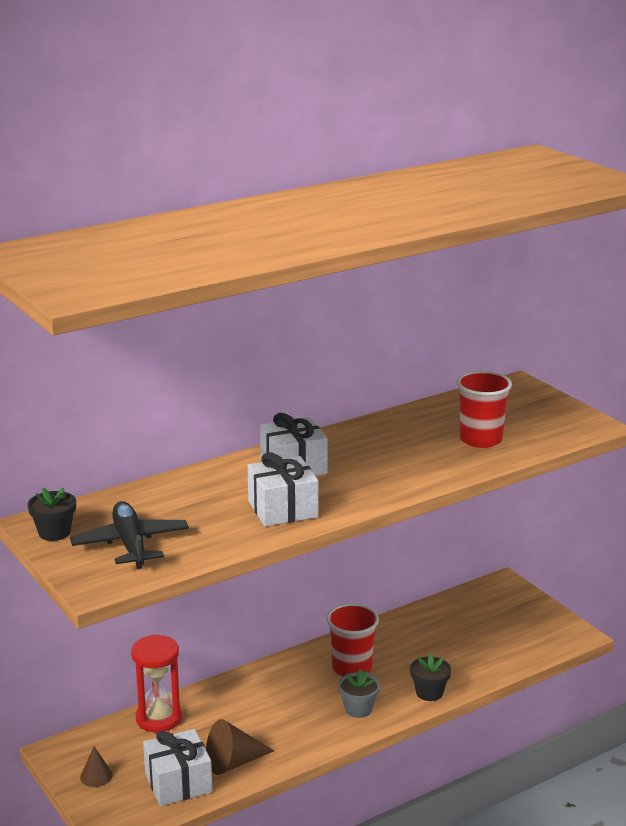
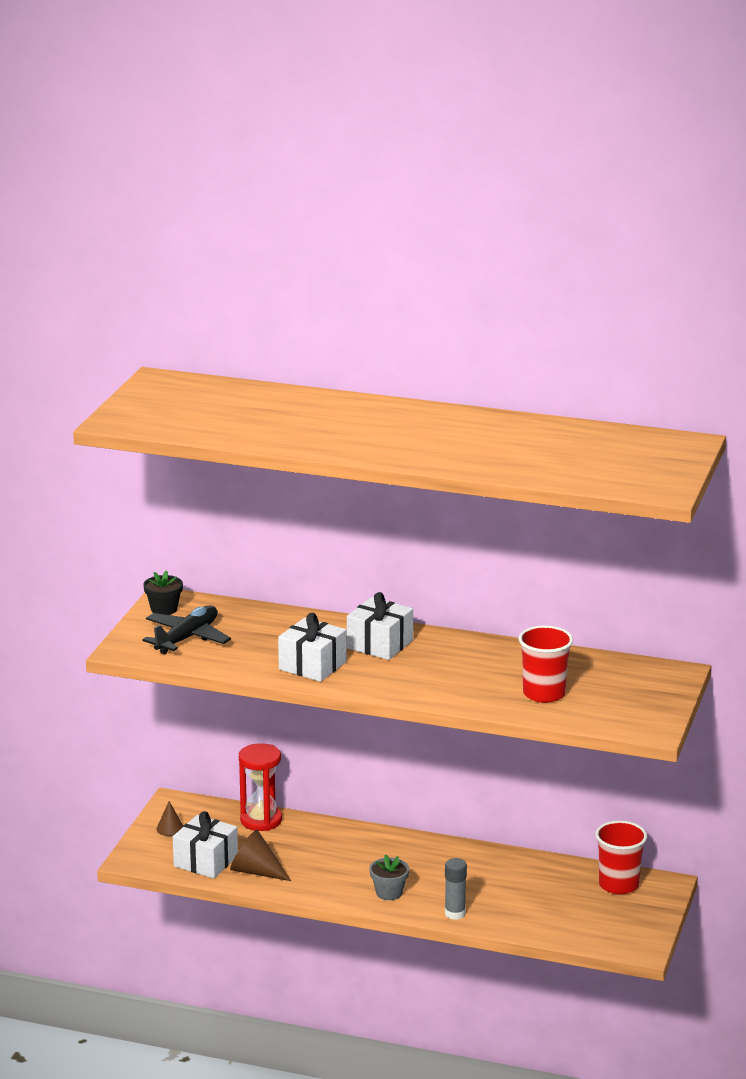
camera: 50 degrees right, 0 degrees up
red cup [327,603,379,676] -> red cup moved to [595,821,647,894]
black flower pot [410,653,451,701] -> grey glue stick [445,858,467,920]

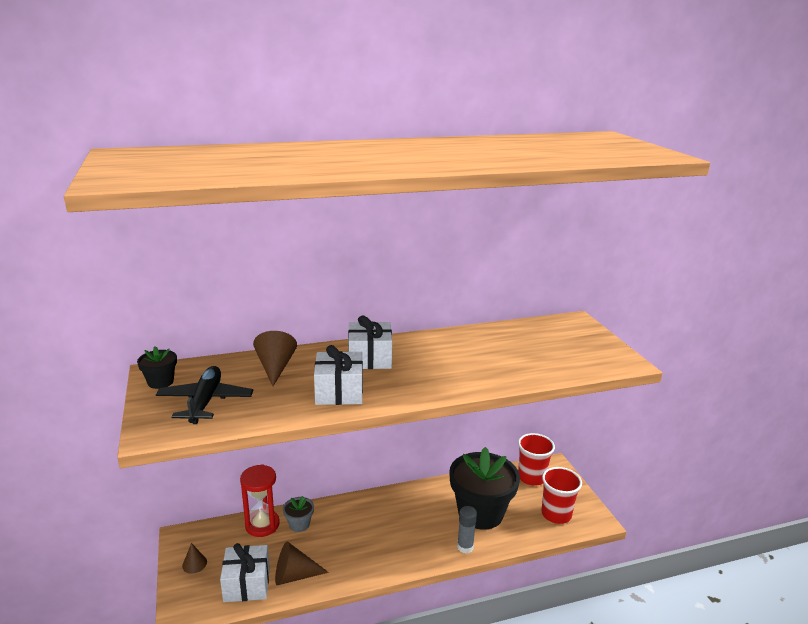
camera: 35 degrees left, 0 degrees up
grey flower pot [369,855,409,900] -> grey flower pot moved to [283,496,314,532]
red cup [519,625,573,703] -> red cup moved to [541,467,582,524]
none -> brown cone [253,331,297,386]
none -> black flower pot [449,447,520,530]

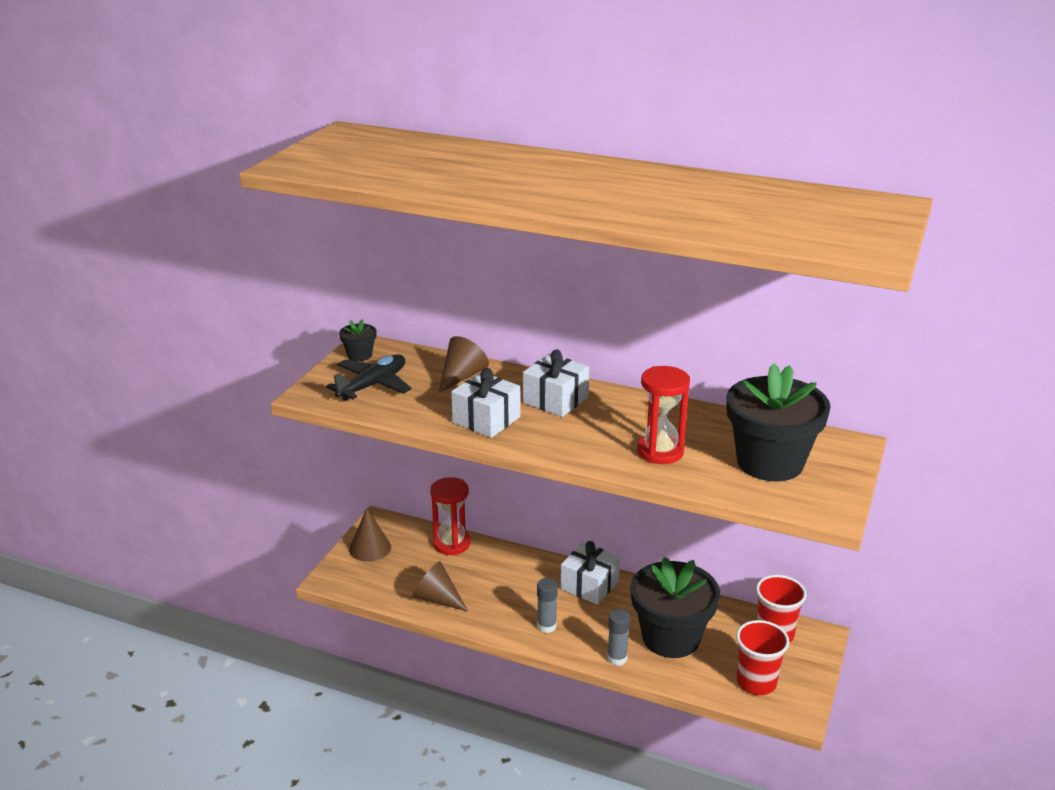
camera: 40 degrees right, 5 degrees up
brown cone [182,543,207,574] -> brown cone [349,508,391,562], size x1.70
white gift [220,543,270,602] -> white gift moved to [561,541,620,605]
grey flower pot [283,496,314,532] -> none
none -> grey glue stick [537,578,558,633]
none -> red hourglass [637,366,690,464]
none -> black flower pot [727,363,831,481]

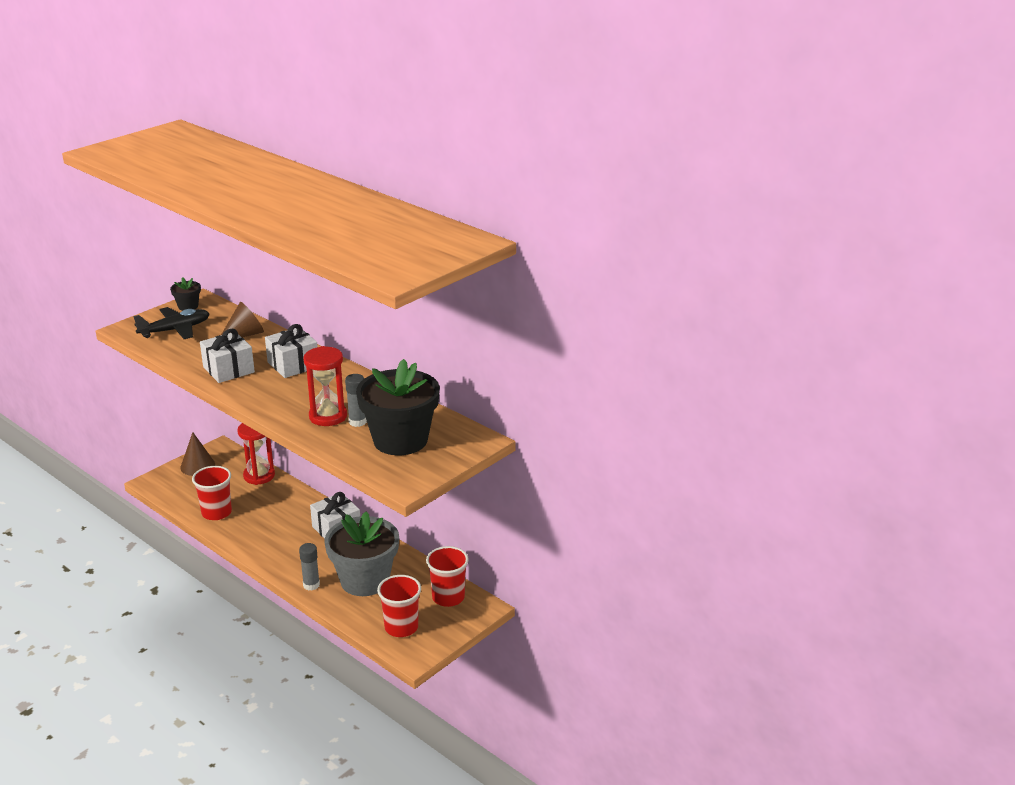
camera: 20 degrees right, 0 degrees up
brown cone [413,561,468,611] -> red cup [192,466,232,520]
grey glue stick [537,578,558,633] -> grey glue stick moved to [345,374,367,427]
black flower pot [631,557,720,658] -> grey flower pot [325,512,399,596]

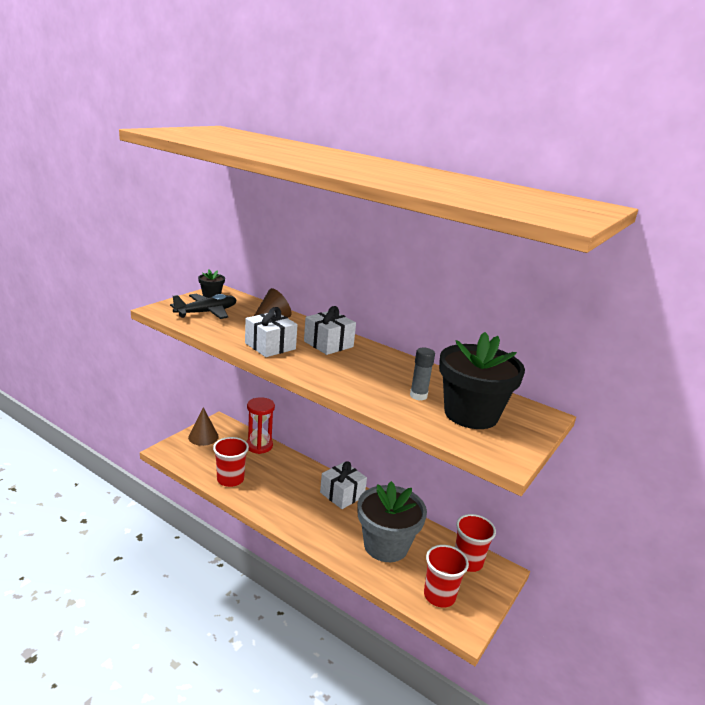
camera: 10 degrees left, 5 degrees down
grey glue stick [299,543,320,590] -> none
red hourglass [303,346,347,426] -> none

